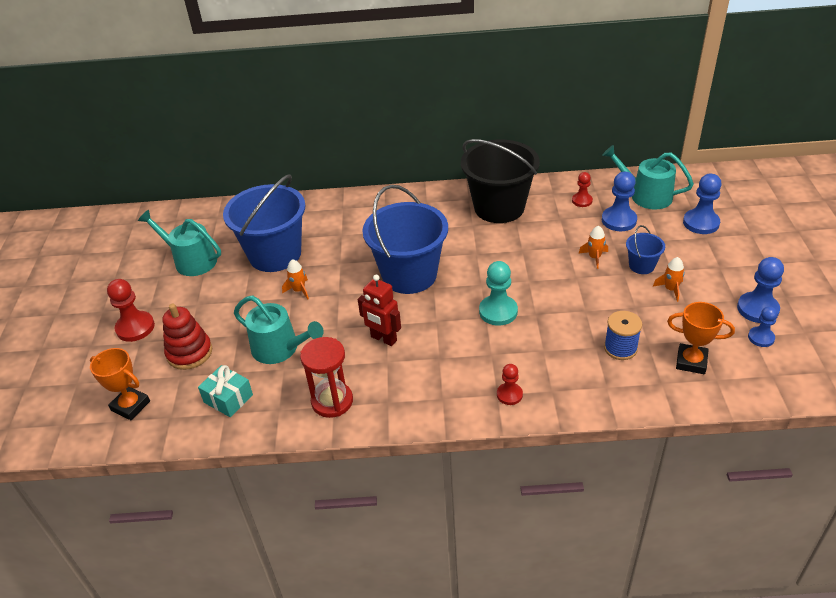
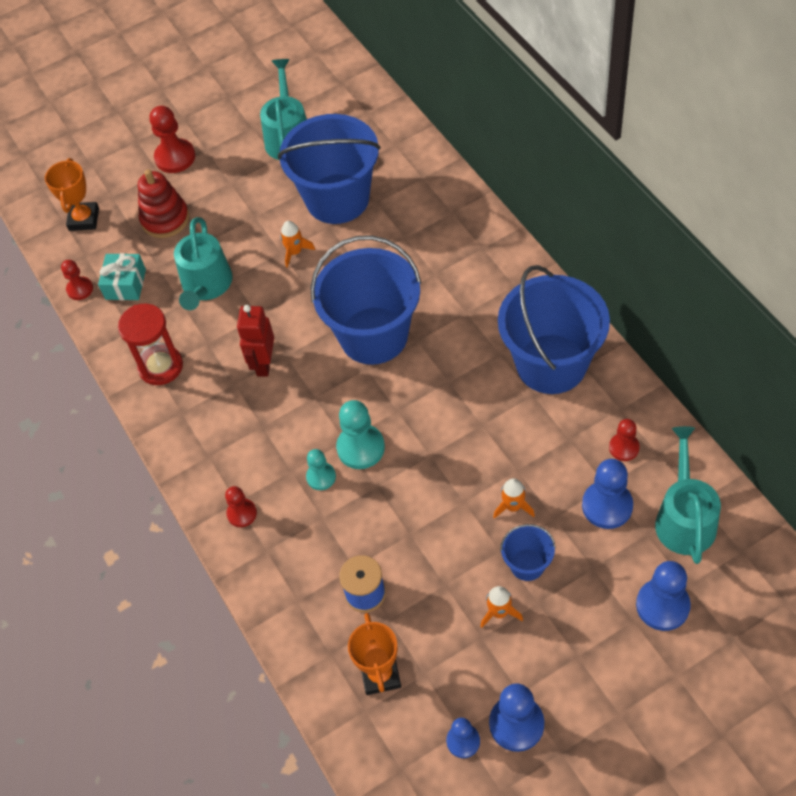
camera: 65 degrees right, 15 degrees up
black bucket [461,139,540,223] -> blue bucket [498,265,610,394]
none -> red pawn [61,260,93,300]
none -> turquoise pawn [306,449,336,490]

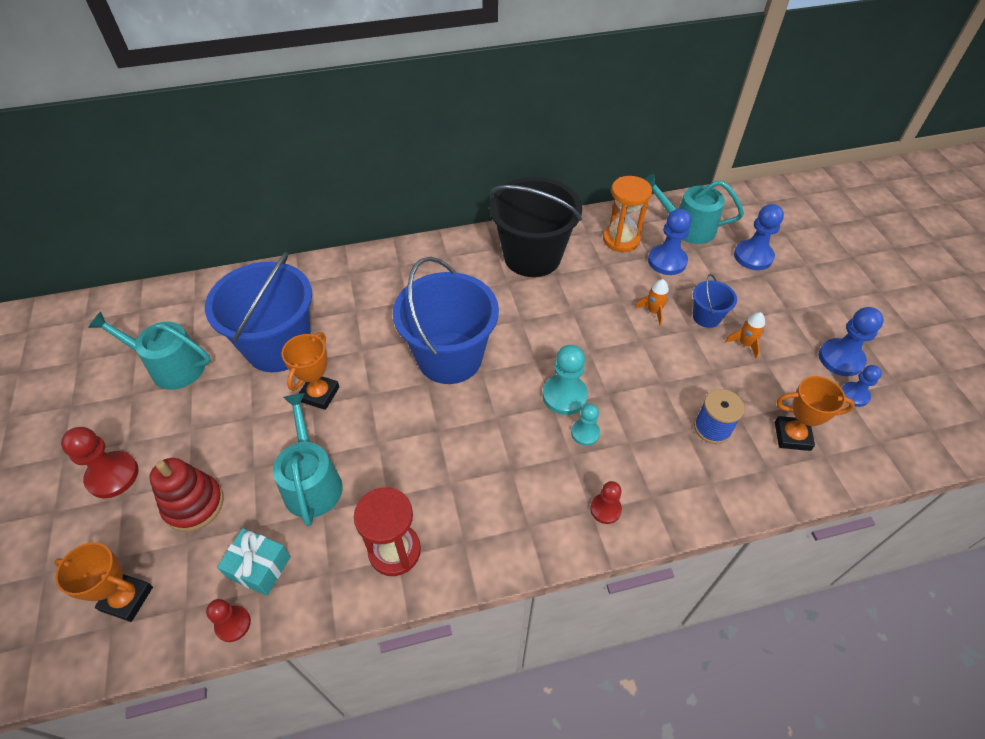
camera: 80 degrees left, 5 degrees down
turquoise watering can [174,217,233,310] -> turquoise watering can turned 120 degrees counterclockwise [273,393,342,526]
red robot [237,305,274,377] -> none
orange rocket [280,221,315,268] -> orange trophy [282,332,339,410]
blue bucket [498,265,610,394] -> black bucket [489,177,582,277]
red pawn [609,419,640,461] -> orange hourglass [603,176,652,252]

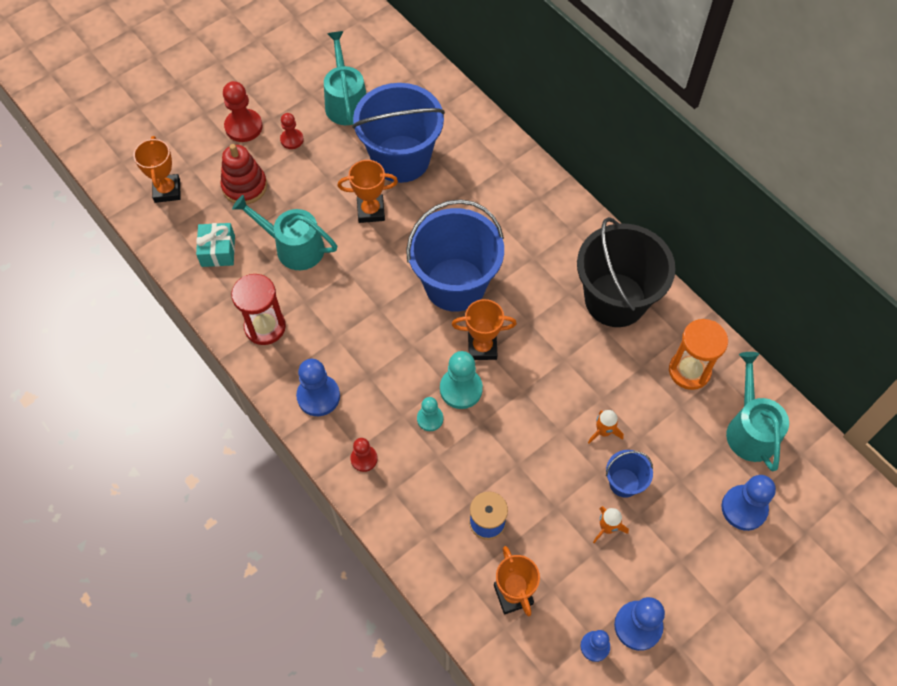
camera: 65 degrees right, 10 degrees up
red pawn [206,599,251,642] -> red pawn moved to [280,113,304,149]
turquoise watering can [273,393,342,526] -> turquoise watering can turned 120 degrees counterclockwise [232,195,337,270]
blue pawn [648,209,691,275] -> blue pawn moved to [296,359,340,416]
none -> orange trophy [452,299,517,360]

